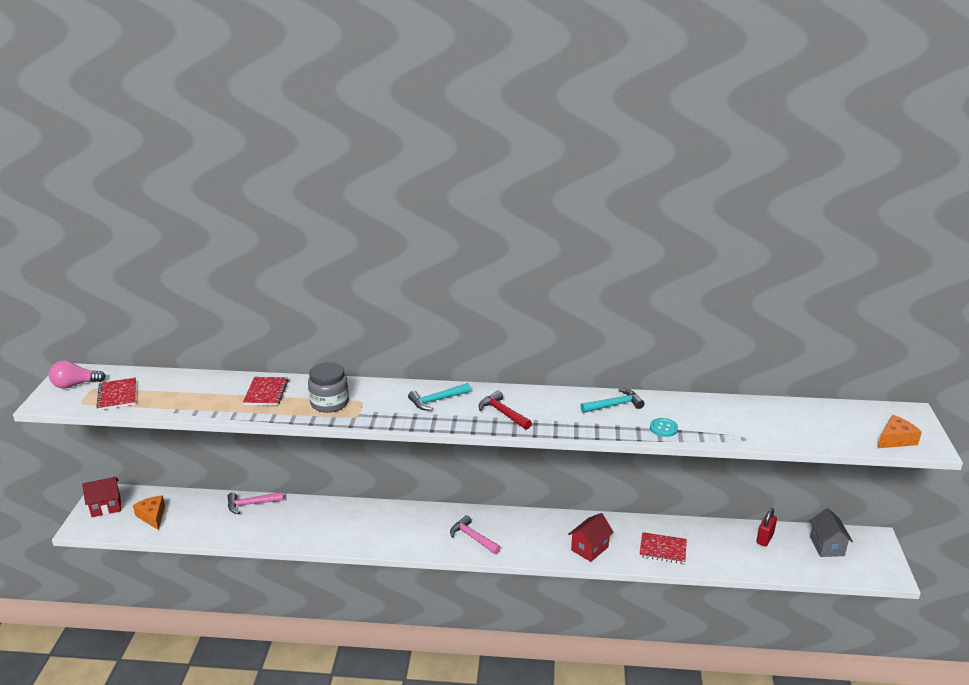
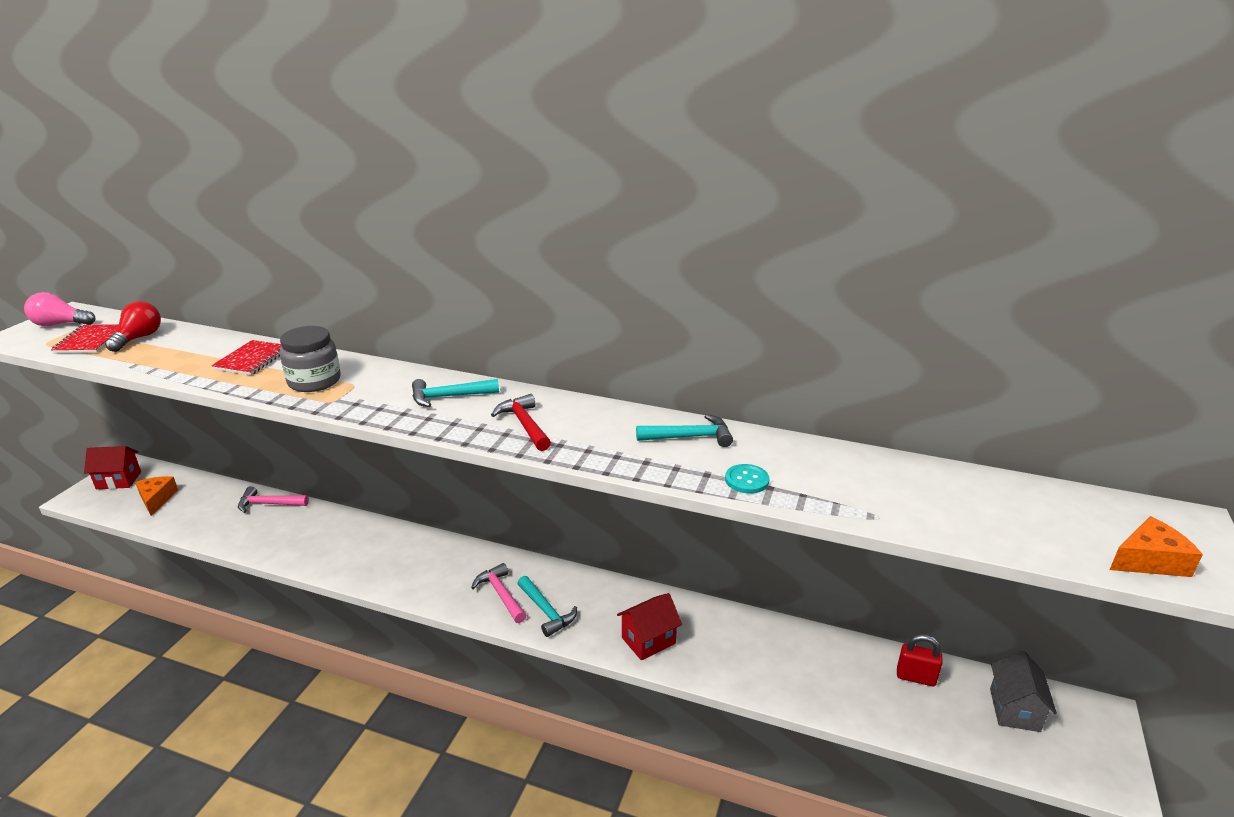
camera: 15 degrees right, 0 degrees up
red notebook [639,532,687,564] -> none
red padlock [756,508,777,547] -> red padlock turned 60 degrees clockwise [897,634,943,686]
none -> red light bulb [105,301,161,352]
none -> turquoise hammer [517,576,577,637]

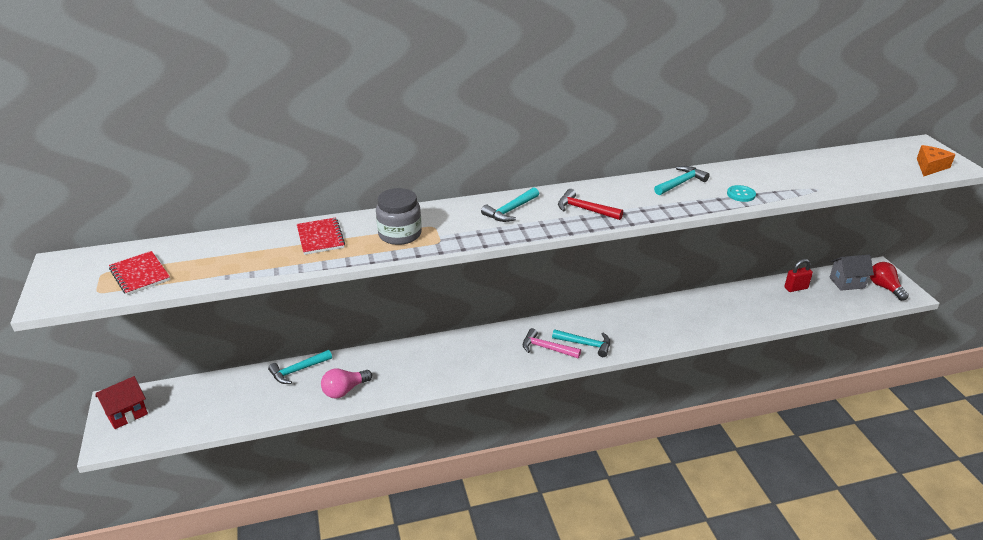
camera: 35 degrees left, 5 degrees up
pink light bulb [24,292,95,327] -> pink light bulb moved to [321,369,372,399]
red light bulb [105,301,161,352] -> red light bulb moved to [870,262,909,301]
orange cheese [135,476,178,516] -> none
pink hammer [238,486,309,513] -> turquoise hammer [268,350,332,384]
red house [617,593,682,660] -> none
grey house [990,651,1057,732] -> grey house turned 75 degrees counterclockwise [829,255,874,291]

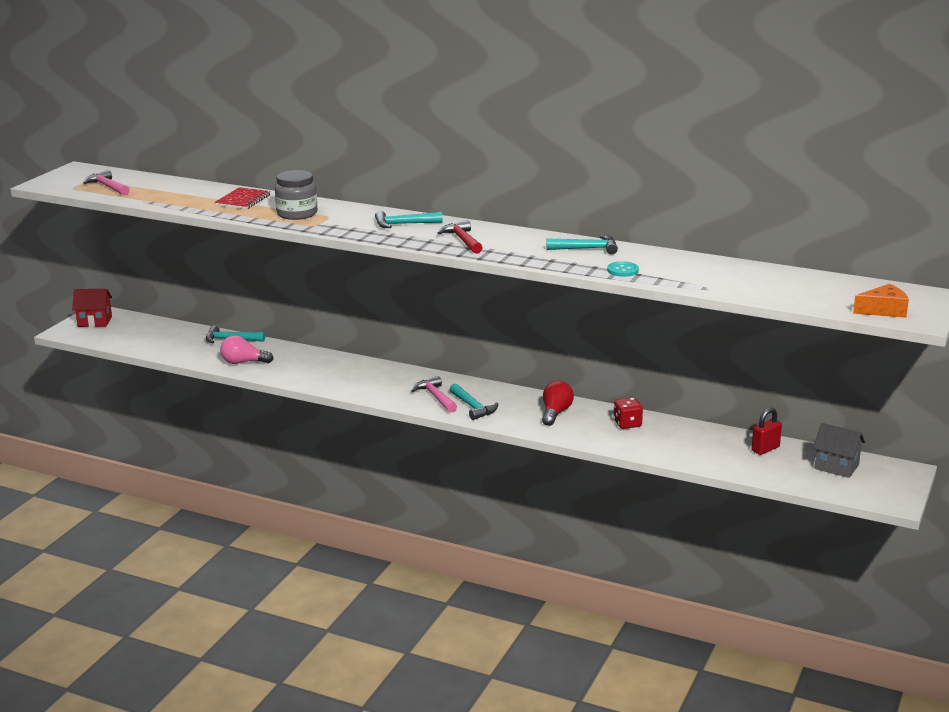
camera: 40 degrees right, 10 degrees down
red notebook [109,251,170,295] -> pink hammer [83,170,130,196]
red padlock [784,259,813,292] -> red padlock turned 60 degrees counterclockwise [752,407,782,455]
red light bulb [870,262,909,301] -> red light bulb moved to [542,381,574,426]
none -> red dice [613,397,643,429]

